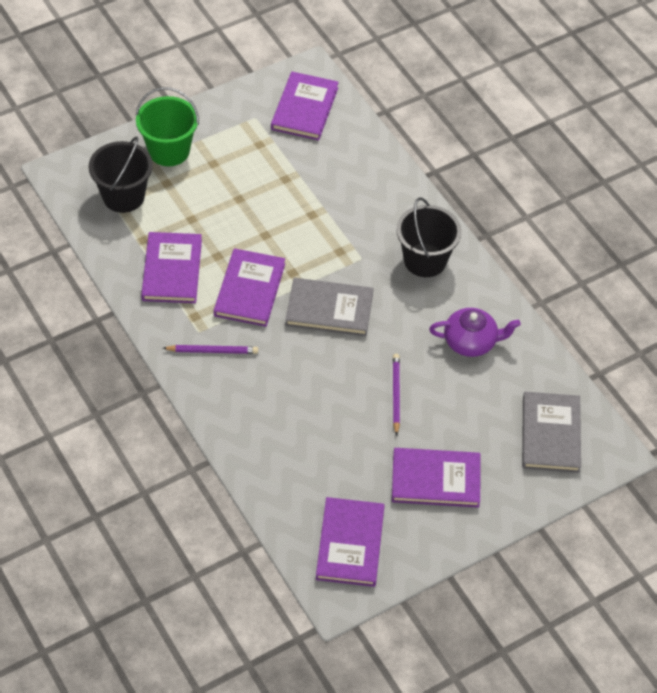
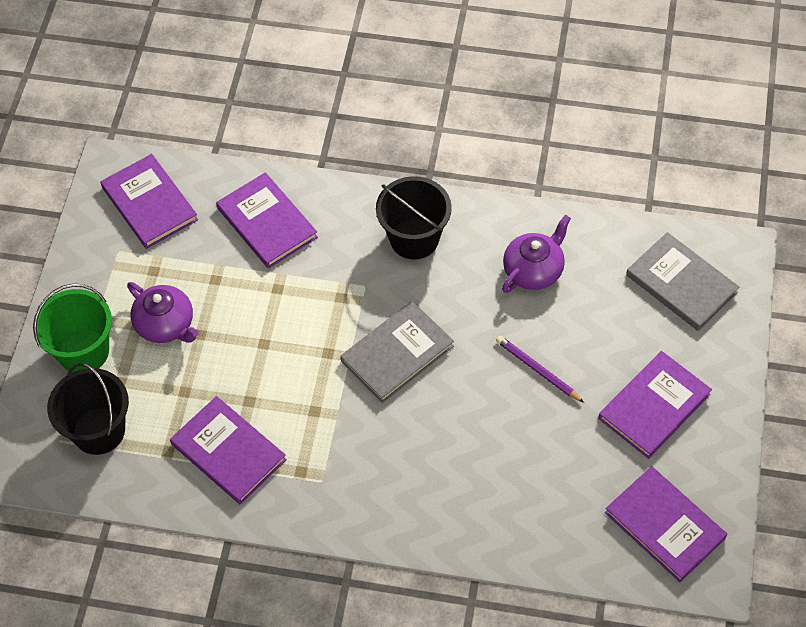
camera: 45 degrees left, 5 degrees up
purple pencil [163,345,258,354] -> none
purple book [214,248,285,327] -> purple book moved to [216,172,318,269]
none -> purple teapot [127,282,199,343]

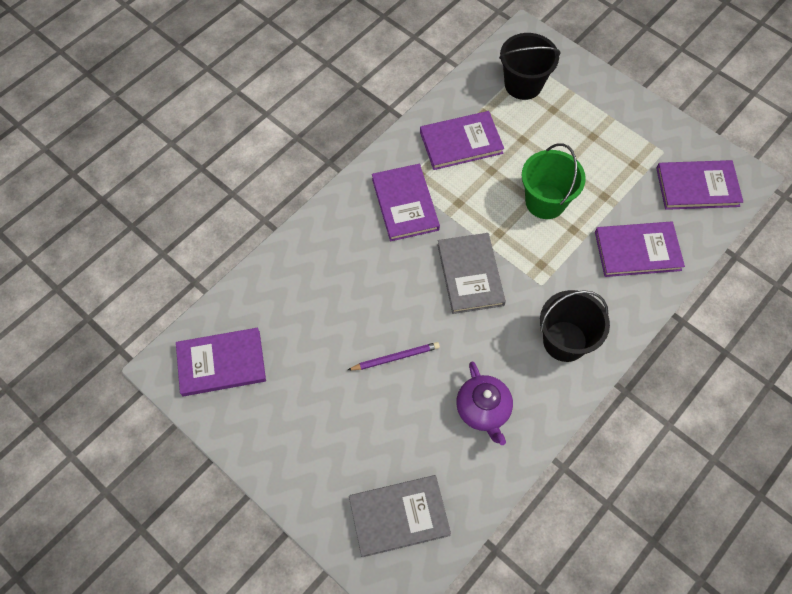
camera: 120 degrees right, 5 degrees up
green bucket [33,284,112,373] -> green bucket moved to [522,143,586,219]
purple teapot [127,282,199,343] -> none
purple book [598,351,712,459] -> purple book moved to [372,164,440,241]

